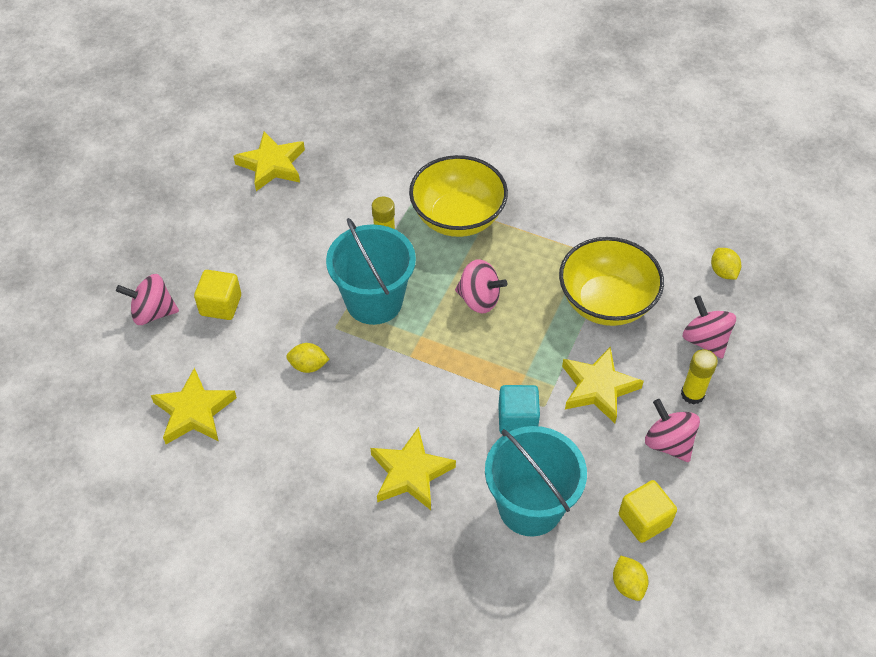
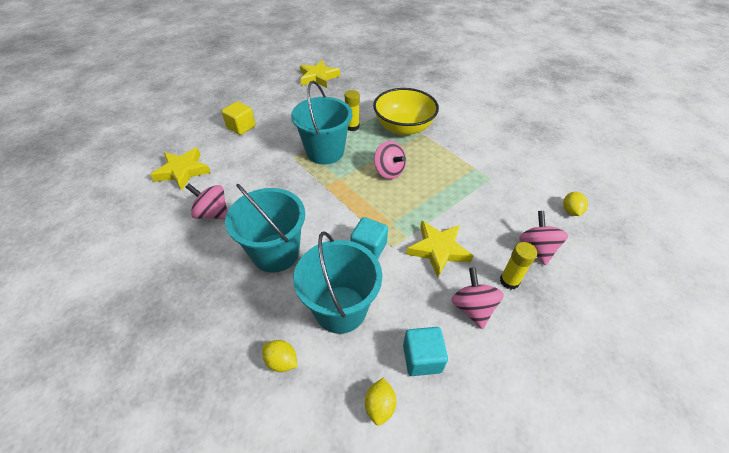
camera: 25 degrees right, 5 degrees down
pink spinning top [116,274,179,325] -> pink spinning top moved to [186,183,228,219]
yellow lemon [286,343,329,373] -> yellow lemon moved to [262,340,298,372]
yellow star [370,427,456,510] -> turquoise bucket [225,184,305,272]
yellow bowl [559,237,664,326] -> none
yellow cube [619,480,677,543] -> turquoise cube [403,327,448,376]

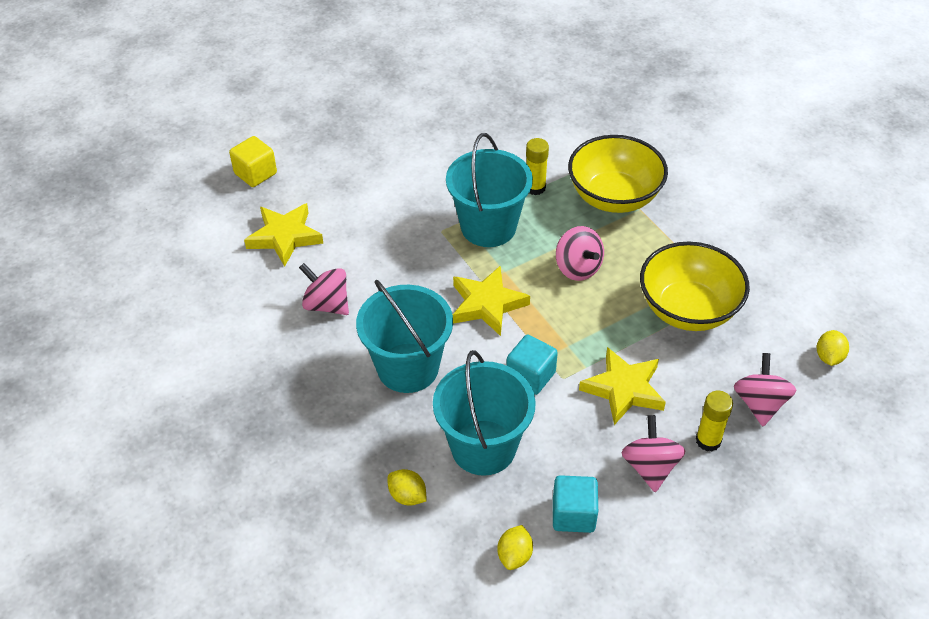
camera: 10 degrees right, 0 degrees up
yellow cube [222,101,255,135] -> yellow cube moved to [229,136,277,187]
yellow star [300,60,340,88] -> yellow star moved to [452,266,530,336]
none -> yellow bowl [640,242,750,331]

